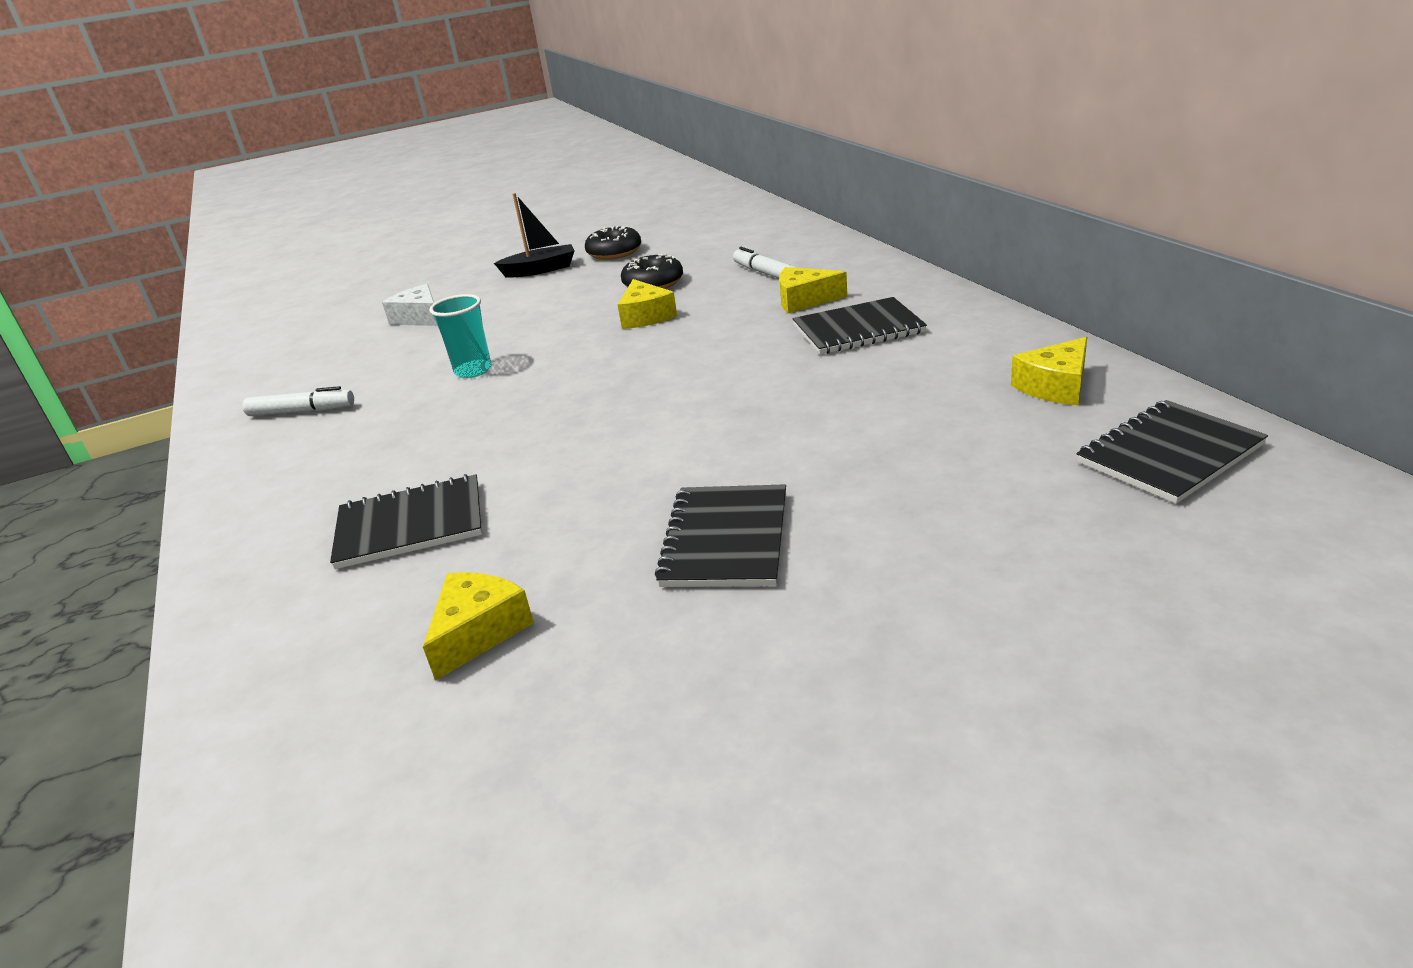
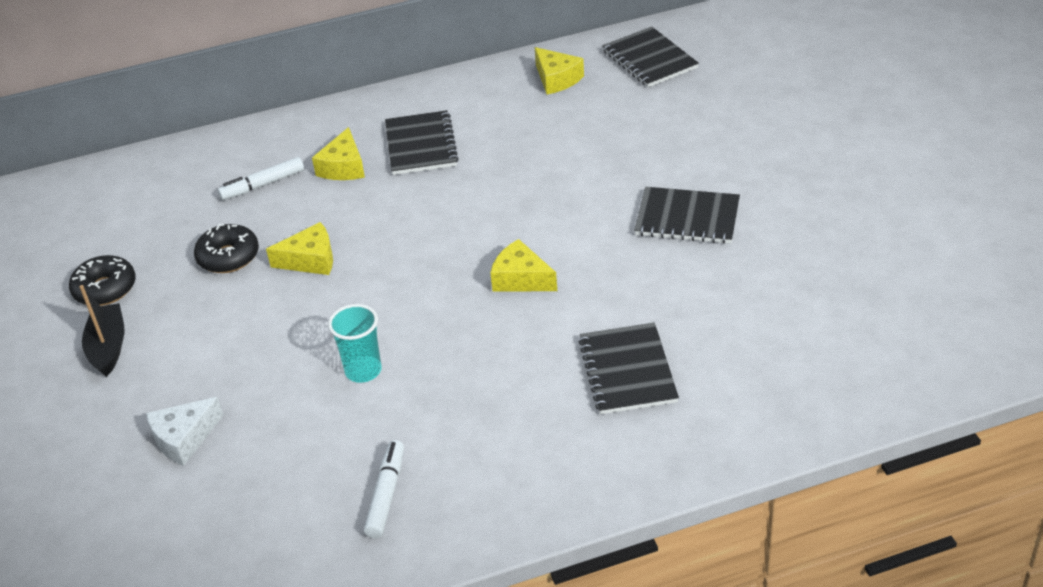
camera: 85 degrees left, 10 degrees up
yellow cheese [423,572,534,681] -> yellow cheese moved to [490,239,557,292]

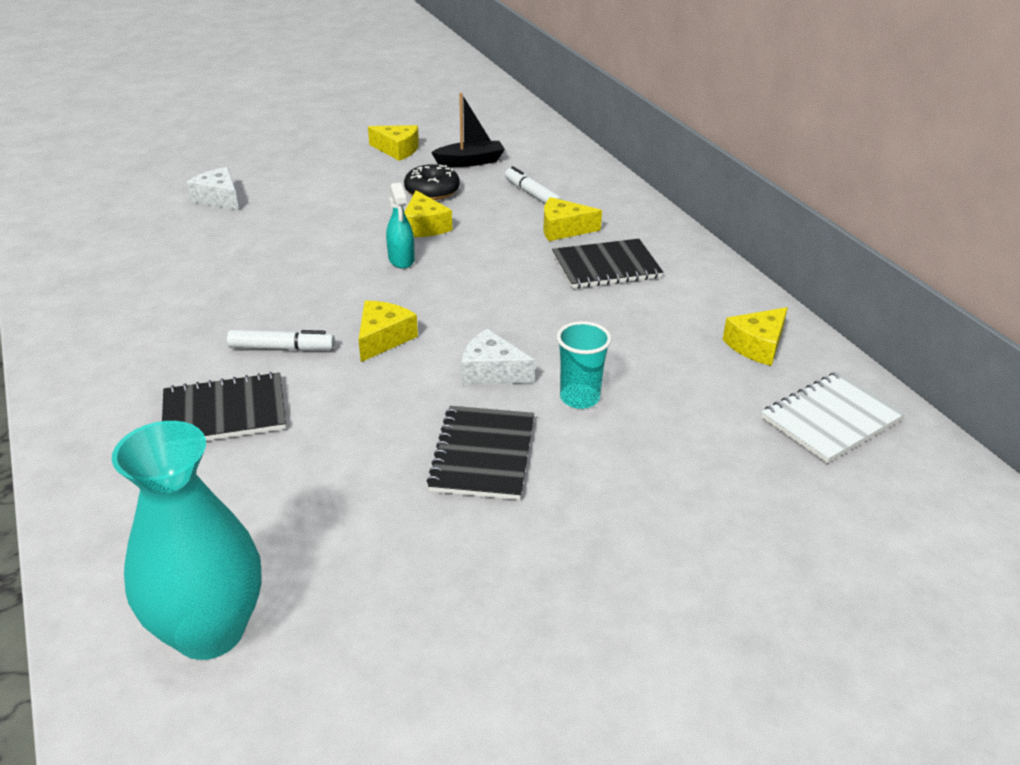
camera: 80 degrees right, 5 degrees down
black donut [69,255,136,306] -> yellow cheese [368,125,419,161]
black boat [79,285,124,377] -> black boat moved to [431,93,505,167]
turquoise cup [328,304,382,383] -> turquoise cup moved to [557,321,611,409]
white marker [364,440,404,538] -> white marker moved to [227,330,335,351]
black notebook [602,27,699,87] -> white notebook [761,372,906,463]
none -> turquoise vase [112,421,262,660]
none -> turquoise spray bottle [386,182,415,269]
none -> white cheese [462,329,535,385]

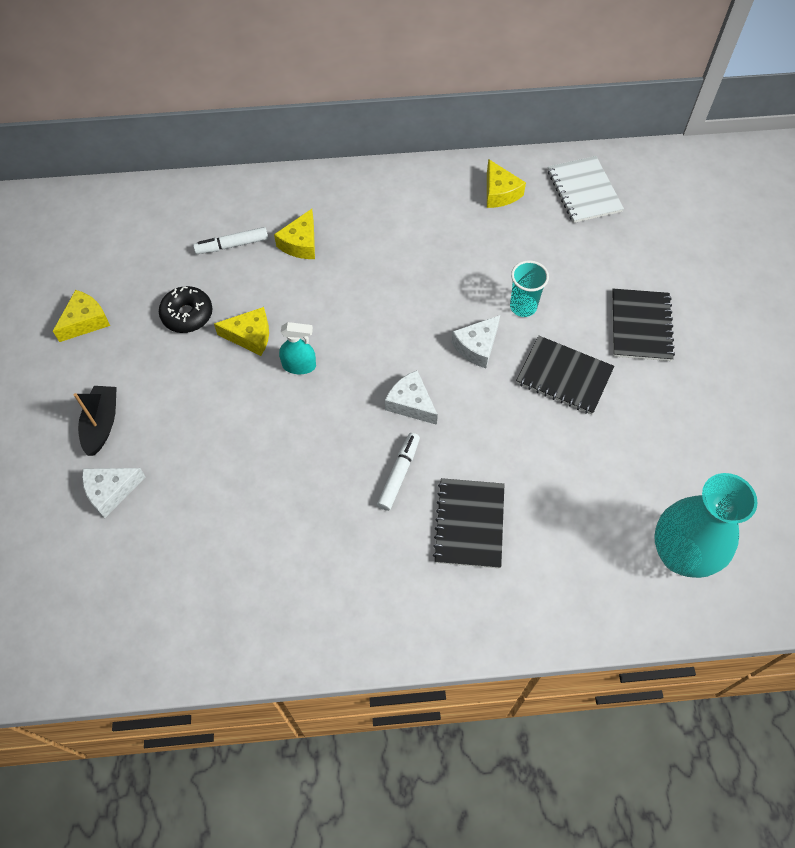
camera: 70 degrees left, 25 degrees up
yellow cheese [359,301,418,362] -> white cheese [385,370,438,425]
black boat [431,93,505,167] -> black boat moved to [74,386,117,456]
black notebook [552,239,663,289] -> black notebook moved to [612,289,675,361]

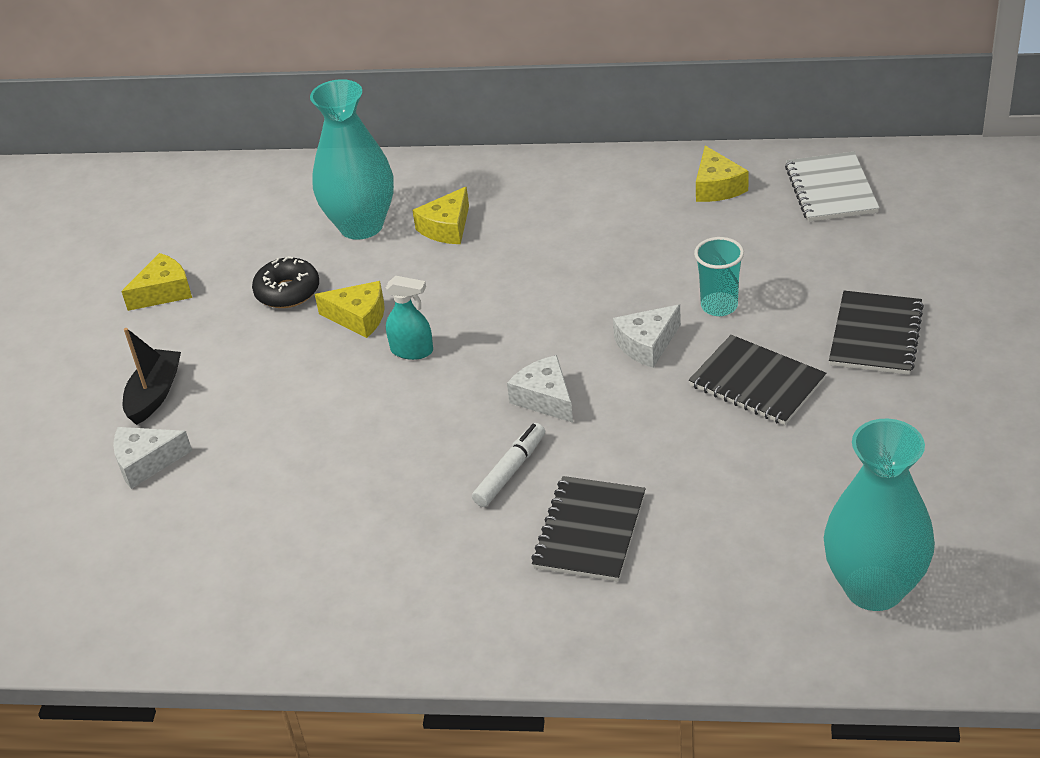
camera: 15 degrees right, 20 degrees down
white marker [193,227,268,254] -> turquoise vase [310,79,394,240]

